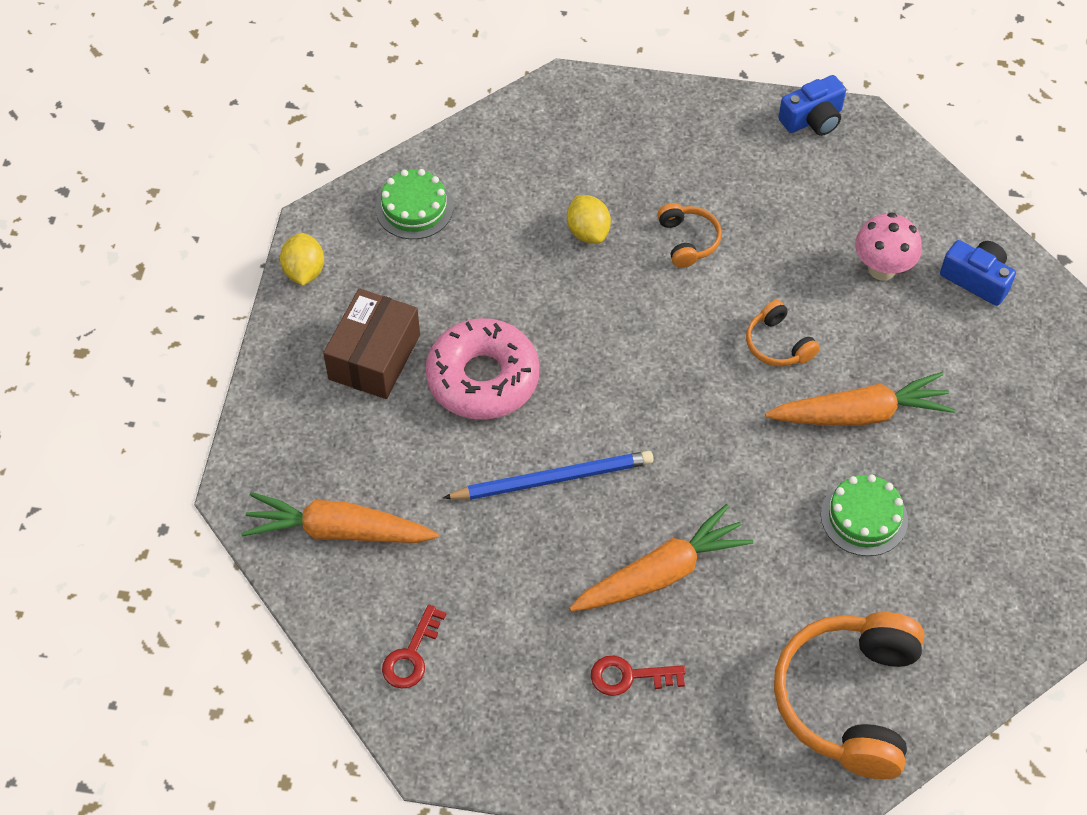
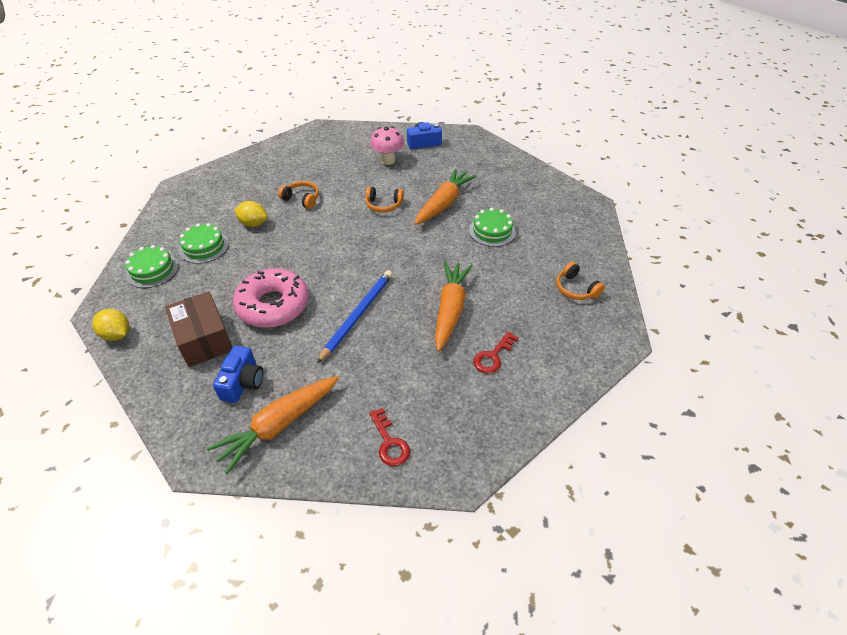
camera: 50 degrees left, 10 degrees down
orange headphones [774,612,925,779] -> orange headphones [556,262,605,300], size x0.48
blue camera [778,75,846,136] -> blue camera moved to [213,346,263,403]
none -> green cake [179,223,229,264]

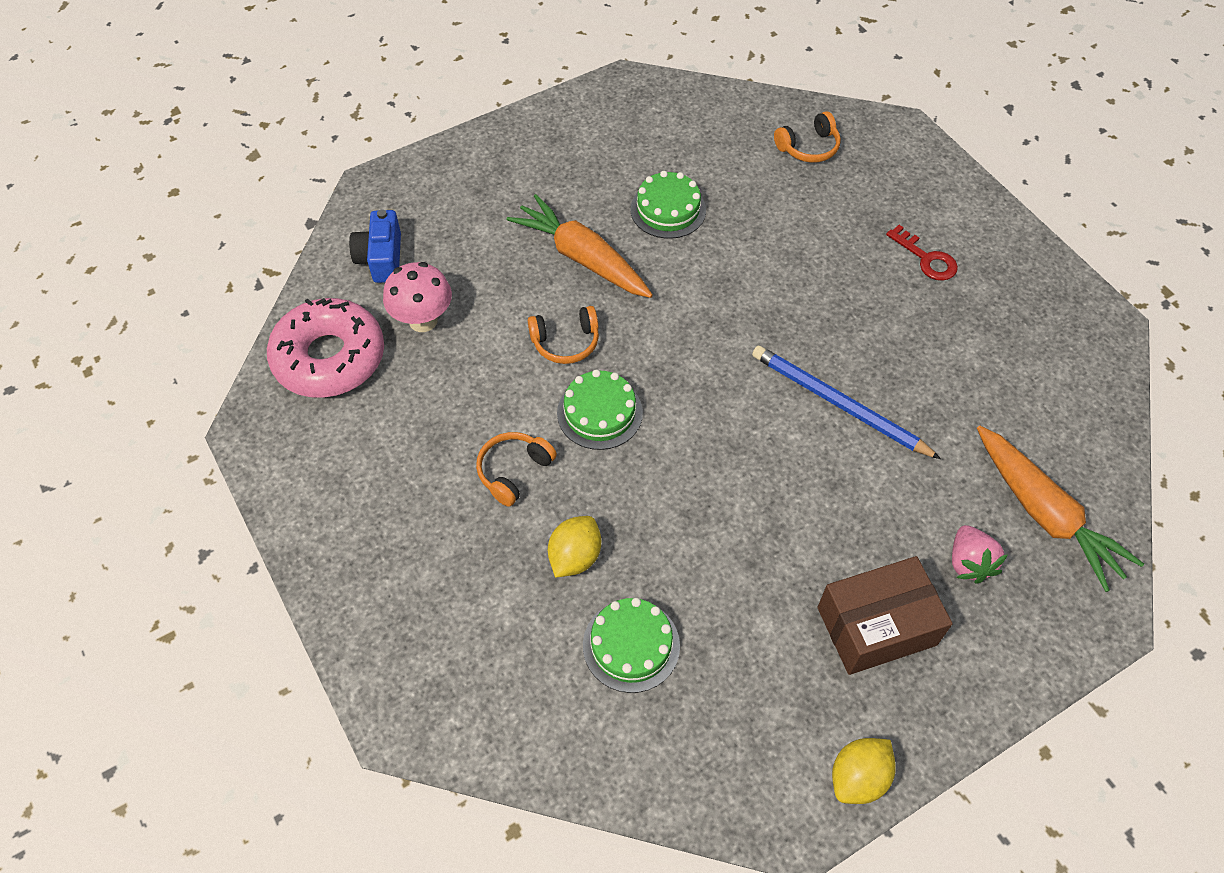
camera: 80 degrees left, 10 degrees up
green cake [125,245,179,288] -> green cake moved to [557,370,643,450]
blue camera [213,346,263,403] -> pink strawberry [952,525,1008,584]
pink donut [233,268,309,328] -> pink donut moved to [267,298,384,398]
orange headphones [366,187,404,213] -> orange headphones turned 60 degrees clockwise [528,306,599,364]
red key [369,408,410,466] -> none
orange carrot [435,261,473,352] -> none

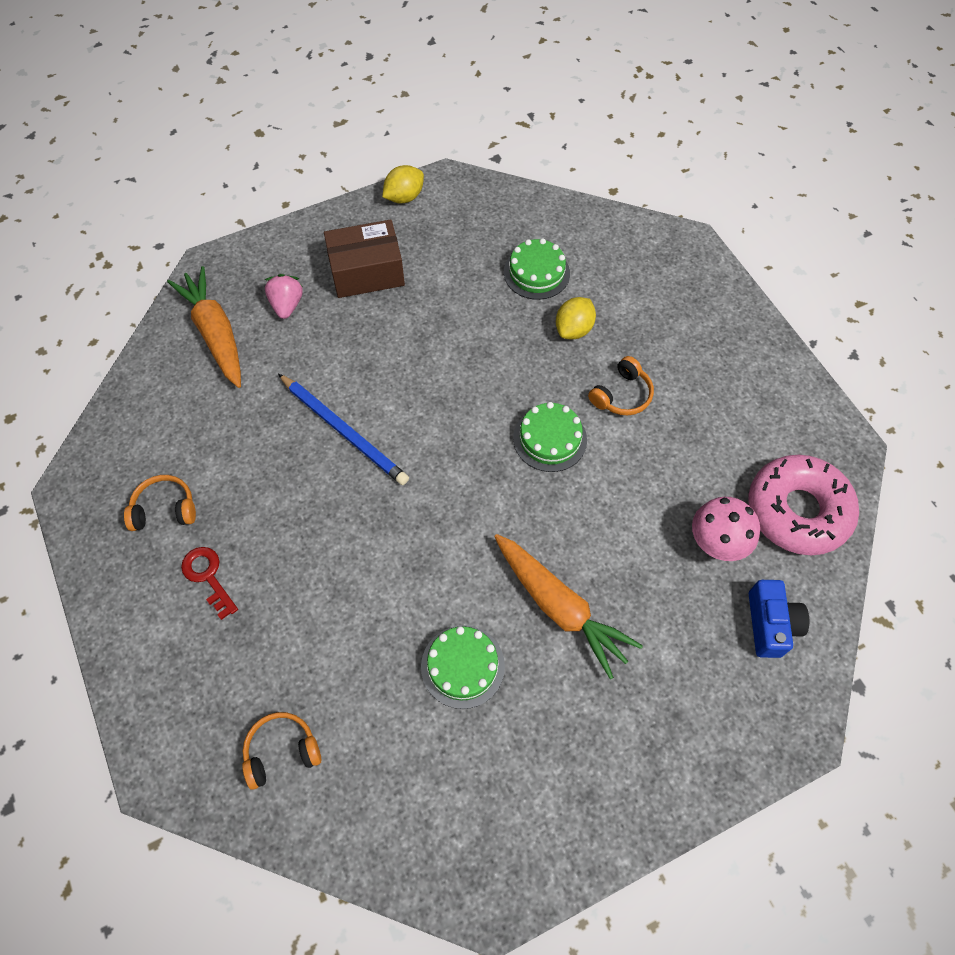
camera: 175 degrees left, 5 degrees up
orange headphones [528,306,599,364] -> orange headphones moved to [124,475,196,531]

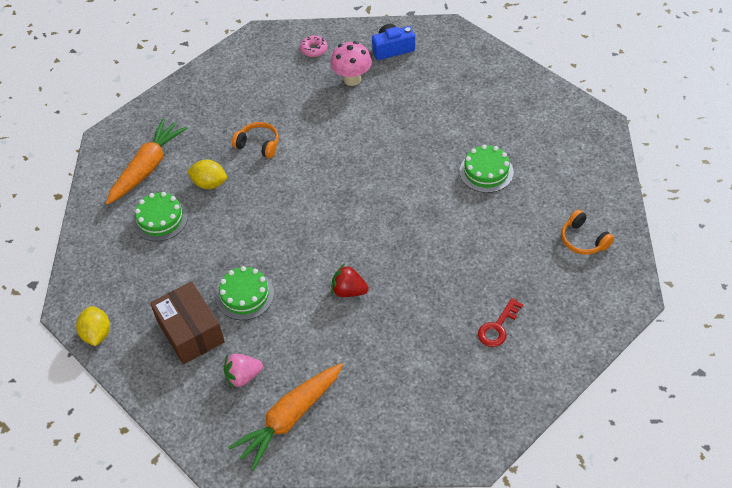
camera: 105 degrees left, 10 degrees down
orange headphones [124,475,196,531] -> none
blue pencil [278,374,409,485] -> red strawberry [332,264,369,297]
yellow lemon [382,165,424,203] -> yellow lemon turned 45 degrees clockwise [76,306,110,346]
orange carrot [494,534,643,679] -> orange carrot moved to [106,118,187,205]
green cake [513,402,587,472] -> green cake moved to [216,266,274,320]
pink donut [748,455,859,555] -> pink donut [300,35,328,57], size x0.42

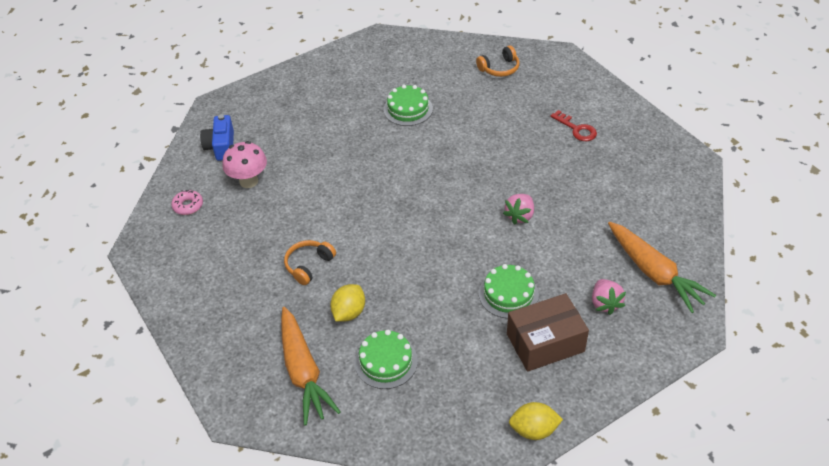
camera: 80 degrees left, 5 degrees down
orange carrot [106,118,187,205] -> orange carrot turned 150 degrees counterclockwise [281,307,341,426]
red strawberry [332,264,369,297] -> pink strawberry [503,194,534,225]

